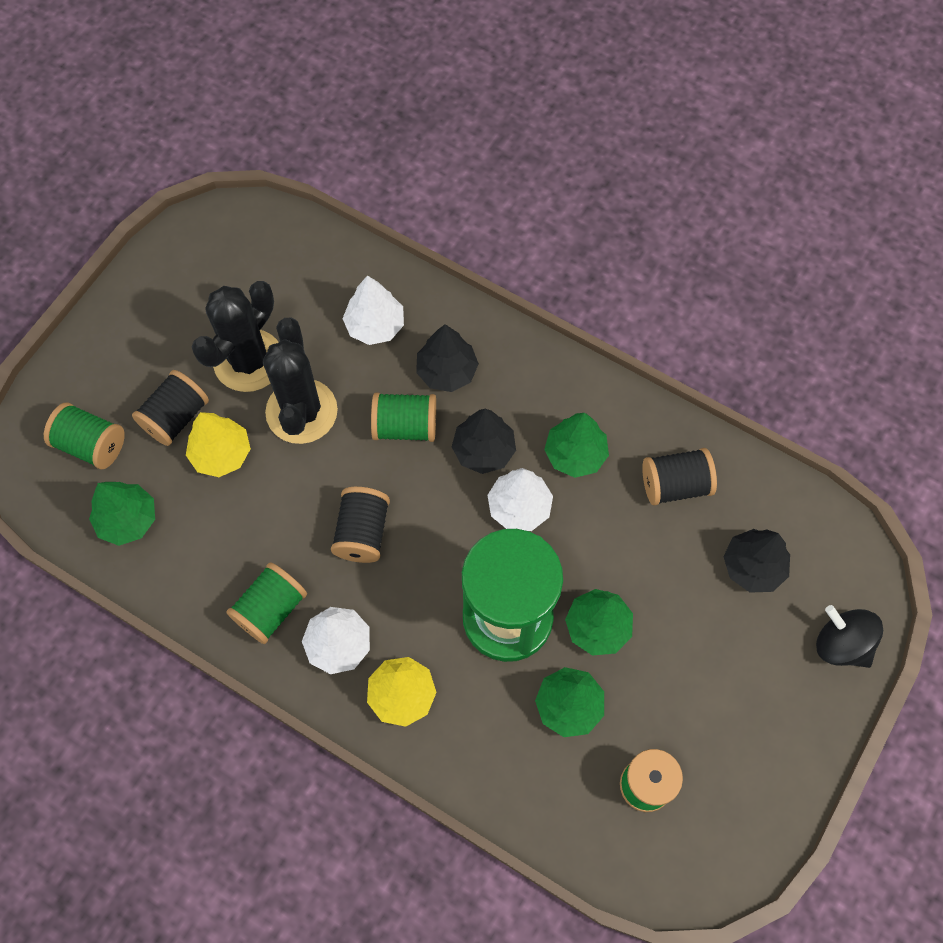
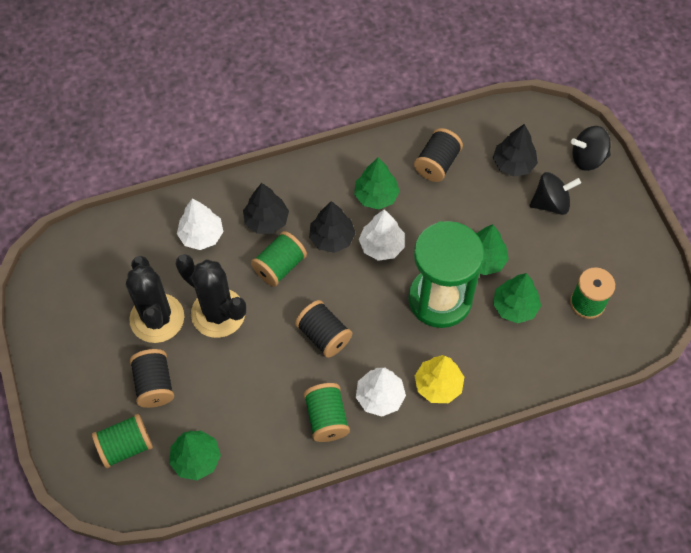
camera: 50 degrees left, 5 degrees down
yellow tree [186,412,251,477] -> none
none -> black spinning top [529,172,581,215]

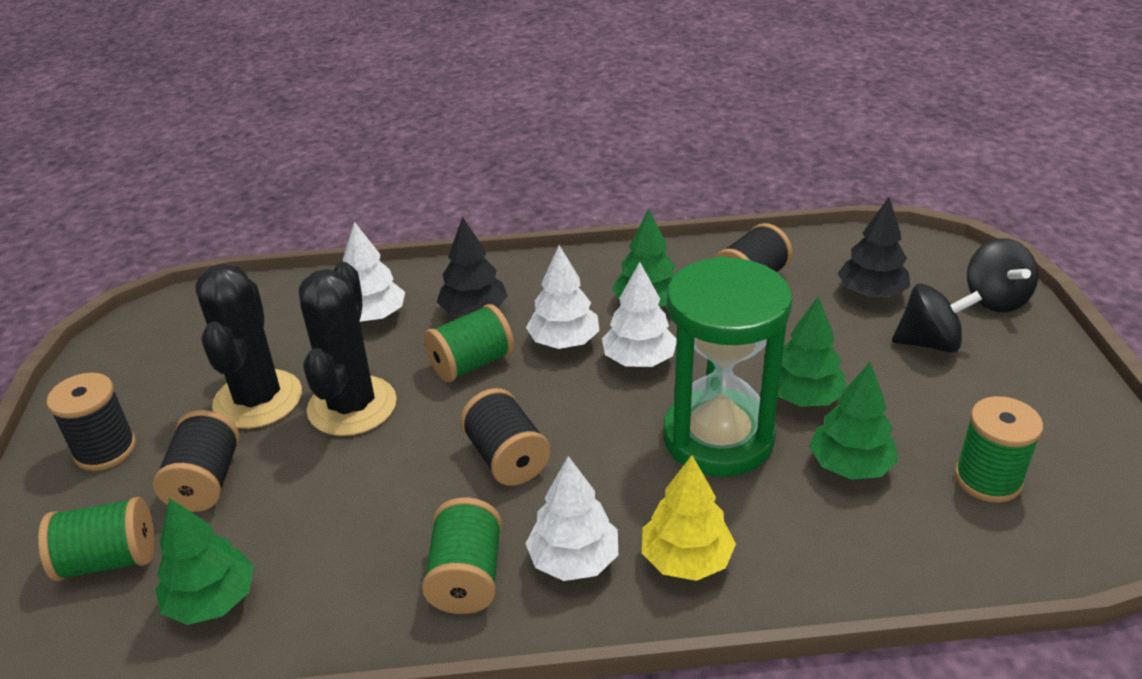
camera: 15 degrees right, 25 degrees down
black cactus [176,254,246,338] -> black cactus turned 45 degrees clockwise [299,262,397,436]
black tree [309,201,356,253] -> white tree [526,245,600,349]
black spinning top [571,126,611,171] -> black spinning top turned 105 degrees counterclockwise [967,238,1038,312]
none -> black spool [47,373,136,471]

